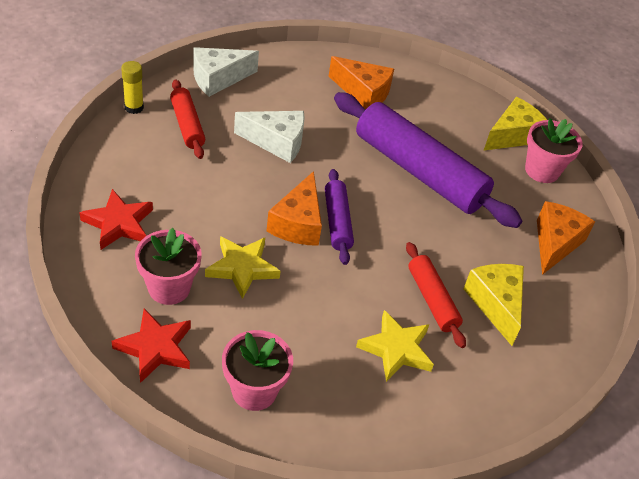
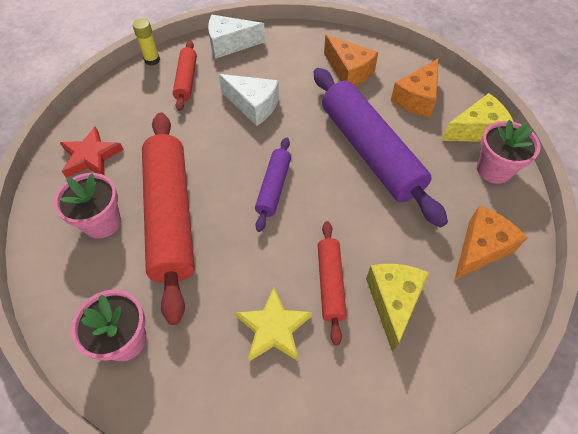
camera: 25 degrees right, 10 degrees up
red star [112,309,191,383] -> none
yellow star [205,236,281,299] -> red rolling pin [142,112,195,325]
orange cheese [267,171,322,246] -> orange cheese moved to [390,58,439,118]

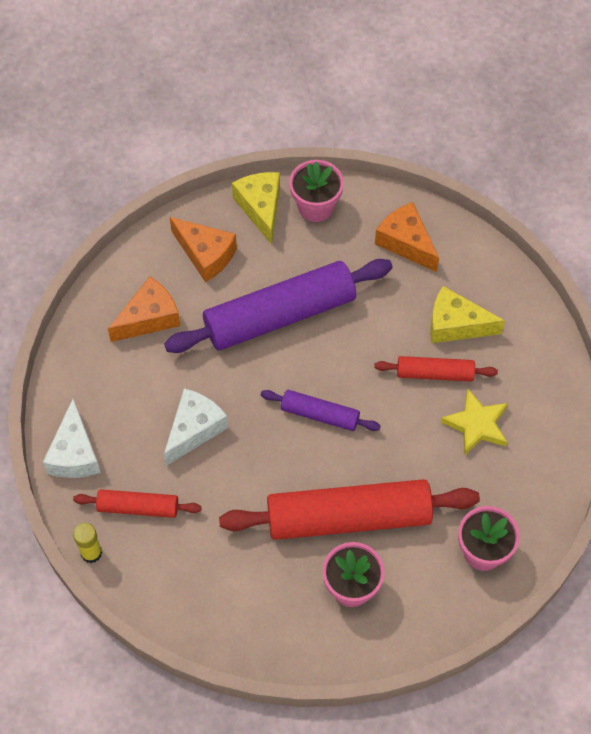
camera: 85 degrees left, 5 degrees up
red star [60,126,124,178] -> none

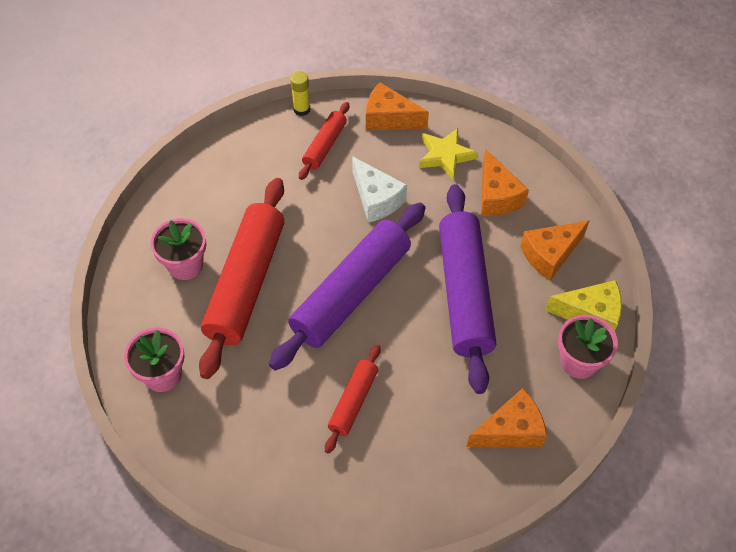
camera: 110 degrees right, 5 degrees down
white cheese [43,399,101,478] -> orange cheese [366,82,429,130]
purple rolling pin [261,390,381,431] -> purple rolling pin [269,202,425,371], size x2.01
yellow cheese [430,286,505,343] -> none
yellow star [441,389,508,455] -> yellow star moved to [419,128,478,180]

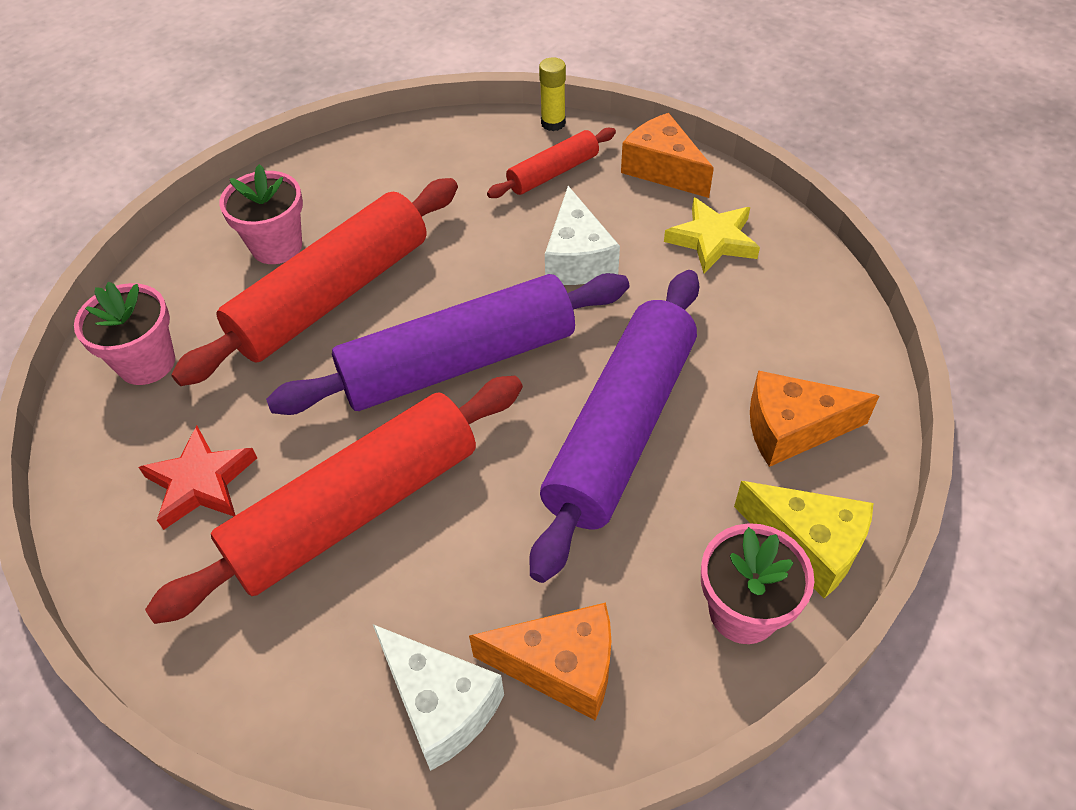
camera: 30 degrees right, 5 degrees down
red rolling pin [325,345,380,454] -> red rolling pin [145,376,523,624], size x2.01
orange cheese [481,149,529,216] -> none
none -> red star [138,425,257,530]
none -> white cheese [373,624,504,771]

